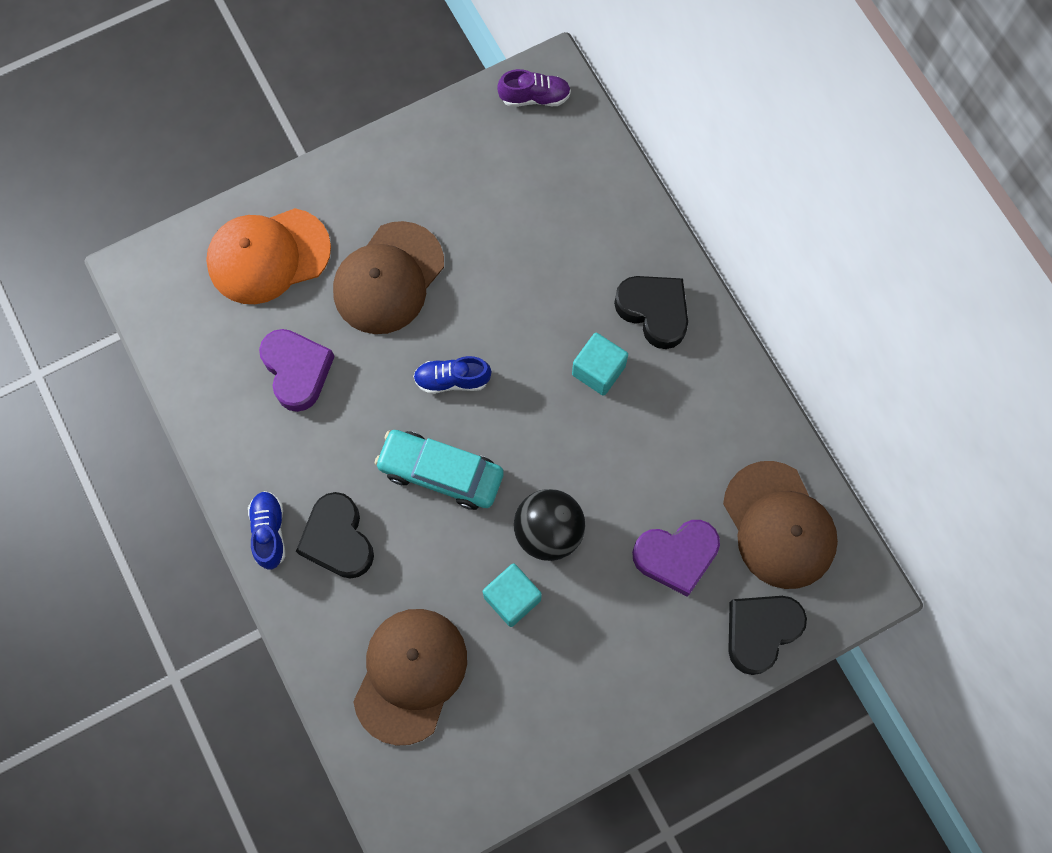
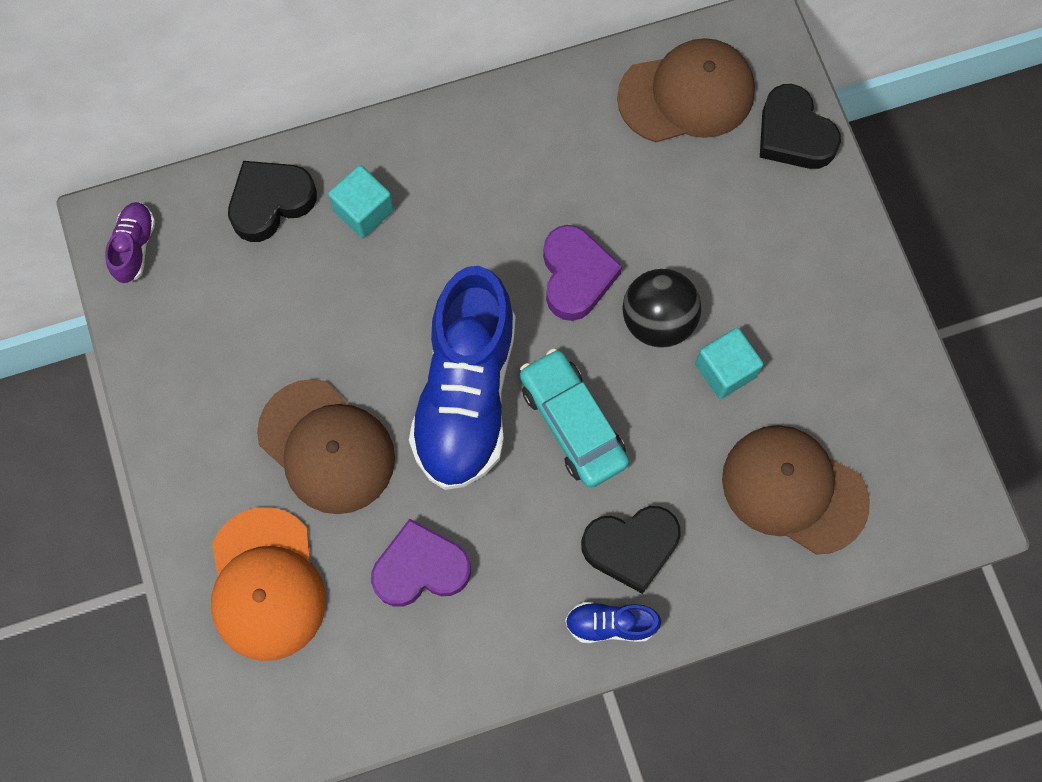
camera: 80 degrees left, 0 degrees up
turquoise car [375,430,504,510] -> turquoise car turned 120 degrees clockwise [520,348,629,488]
blue shoe [413,356,491,394] -> blue shoe [409,266,515,490], size x2.37
turquoise cube [572,332,628,396] -> turquoise cube moved to [328,165,394,238]
black heart [614,276,688,349] -> black heart moved to [228,161,317,242]
purple heart [632,520,720,597] -> purple heart moved to [543,225,622,321]

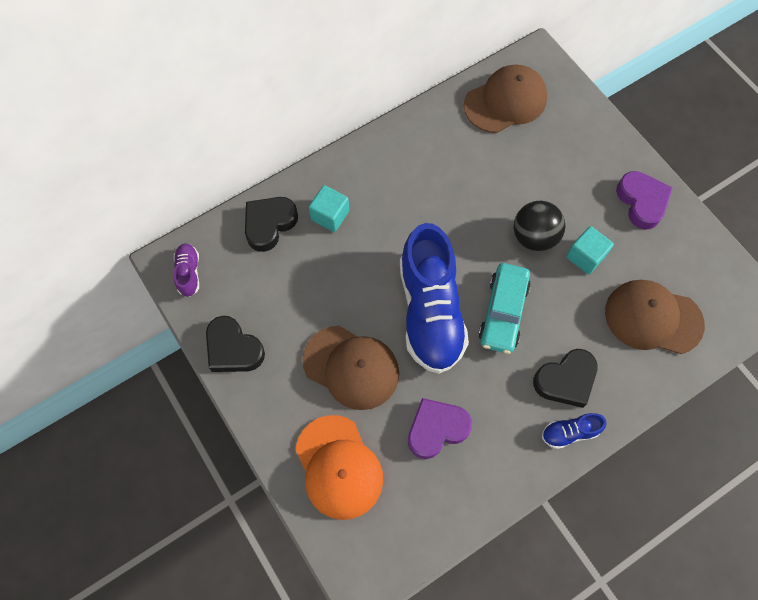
camera: 15 degrees left, 5 degrees down
turquoise car [520,348,629,488] -> turquoise car turned 120 degrees counterclockwise [478,263,531,354]
purple heart [543,225,622,321] -> purple heart moved to [616,171,673,230]
black heart [760,84,841,169] -> black heart moved to [206,316,265,372]

